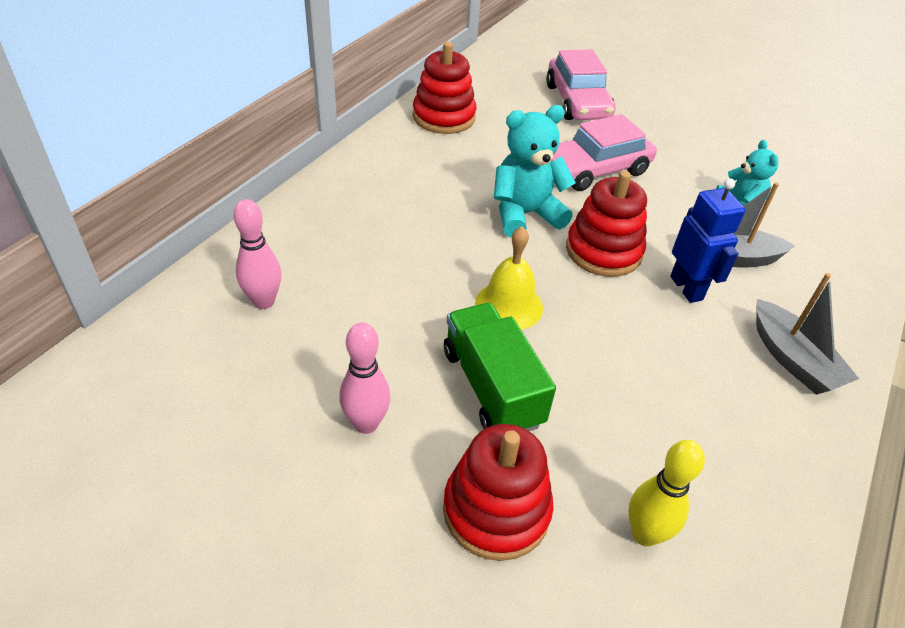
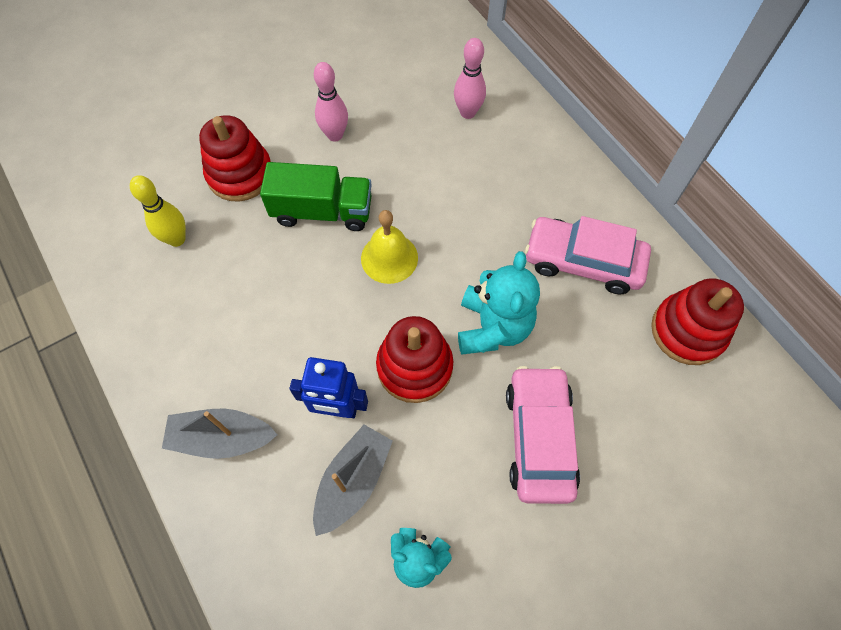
camera: 120 degrees right, 20 degrees up
pink car [546,49,616,120] -> pink car moved to [525,216,651,294]

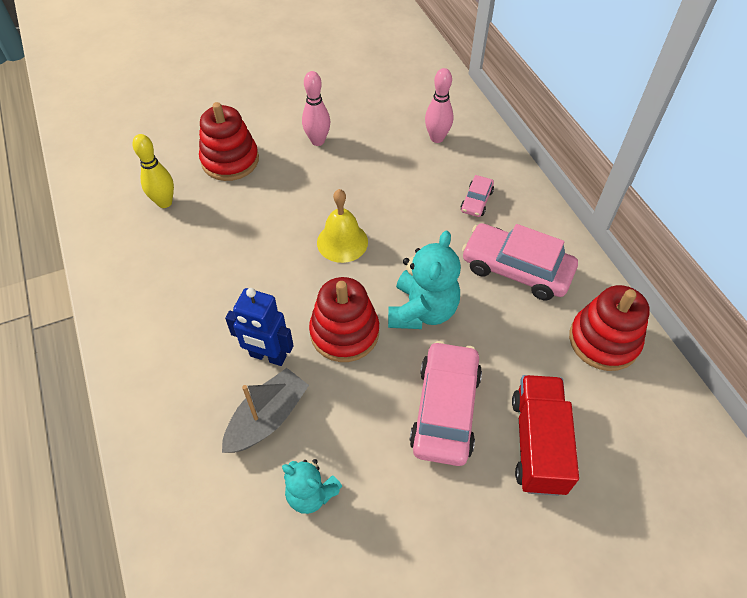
camera: 10 degrees right, 10 degrees down
grey boat [162,409,277,459] -> none
green truck [260,162,372,231] -> none
none -> pink car [461,175,494,217]
none -> red truck [512,375,579,496]

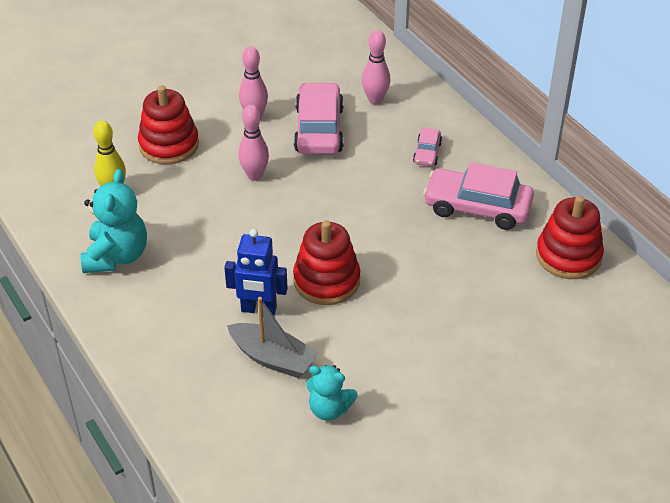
camera: 10 degrees left, 10 degrees down
grey boat [222,368,309,453] -> grey boat turned 90 degrees clockwise [227,297,318,378]
yellow bell [317,189,368,263] -> none
turquoise teddy bear [388,231,461,329] -> turquoise teddy bear moved to [81,169,147,273]
pink car [409,341,482,466] -> pink car moved to [294,82,344,155]
red truck [512,375,579,496] -> none
none -> pink bowling pin [238,105,269,181]

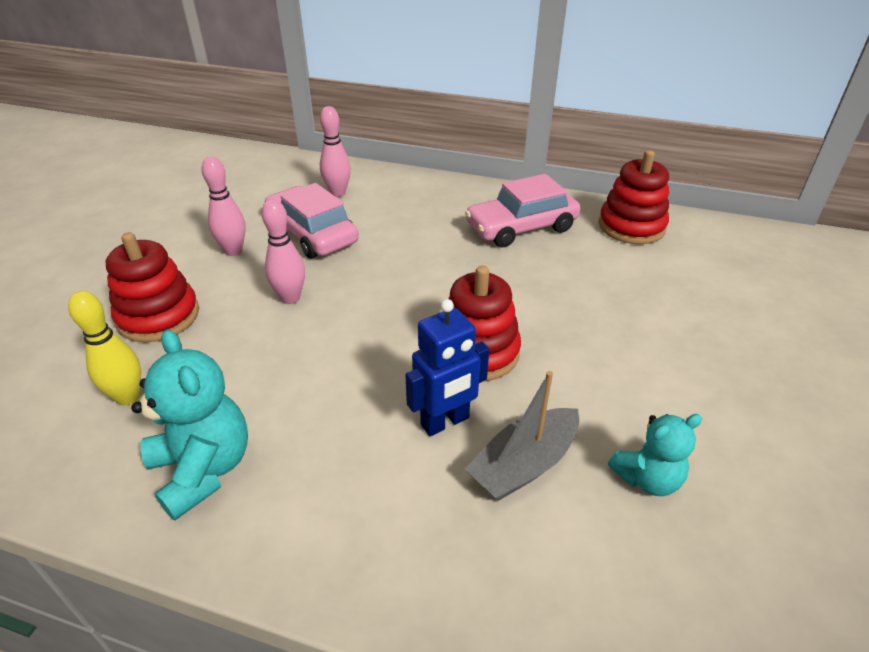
camera: 40 degrees left, 5 degrees down
grey boat [227,297,318,378] -> grey boat turned 150 degrees clockwise [465,371,579,501]
pink car [413,127,442,166] -> none

